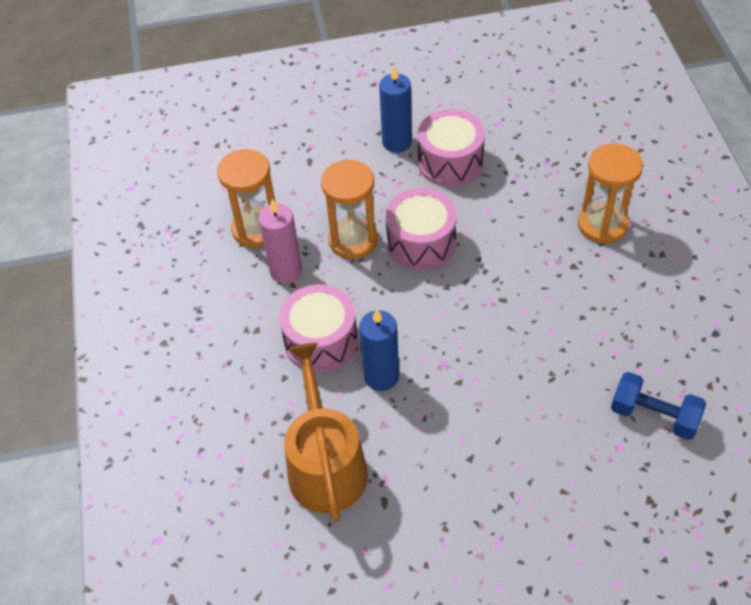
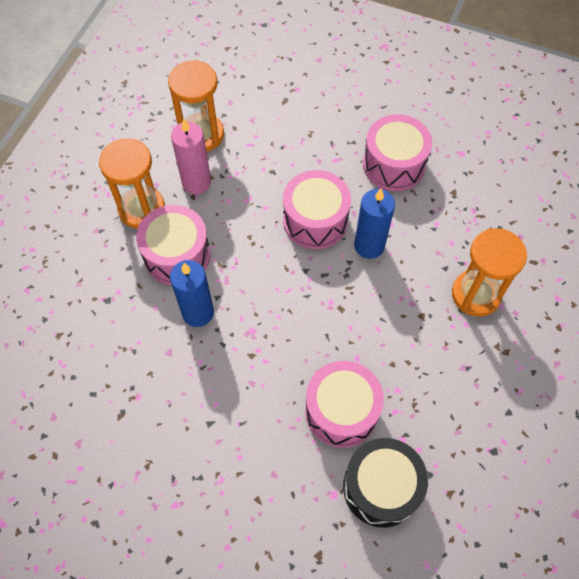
camera: 30 degrees right, 10 degrees up
orange watering can [284,343,368,522] -> none
orange hourglass [321,159,378,259] -> orange hourglass moved to [99,138,165,229]
blue candle [379,66,412,153] -> blue candle moved to [354,188,395,259]
blue dumbbell [611,372,706,440] -> black drum [343,438,428,528]
none -> pink drum [305,361,384,448]

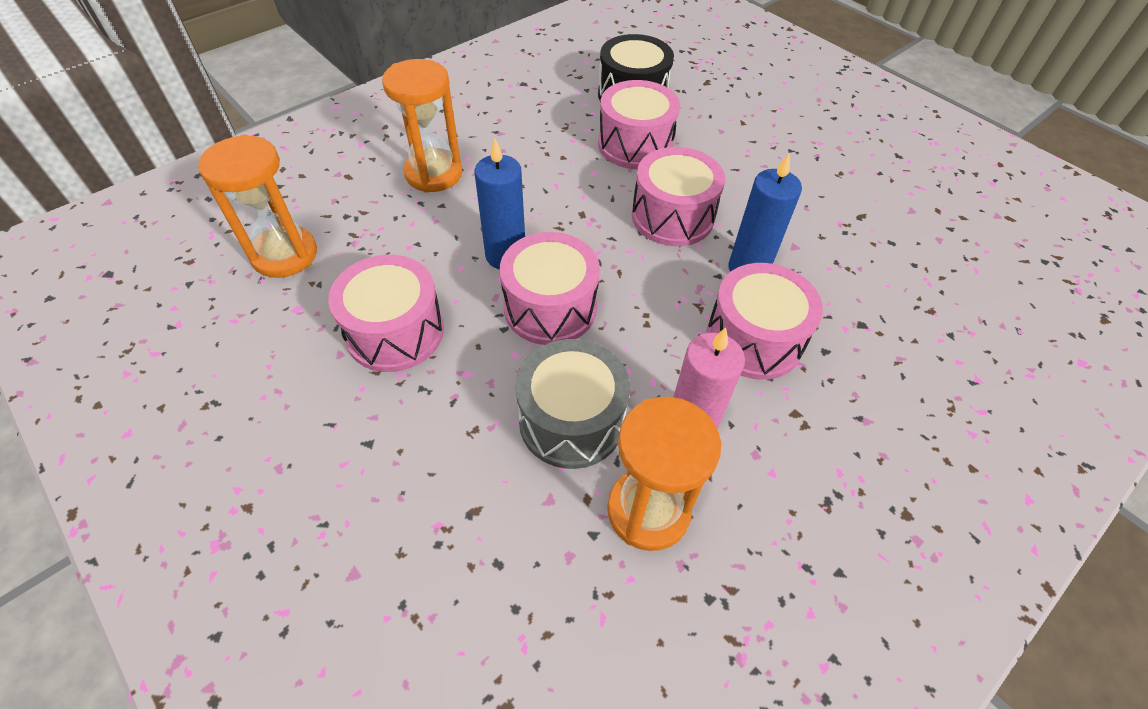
camera: 155 degrees left, 10 degrees down
orange hourglass [99,138,165,229] -> orange hourglass moved to [198,134,317,278]
none -> grey drum [515,339,630,469]
none -> pink drum [632,147,725,246]

